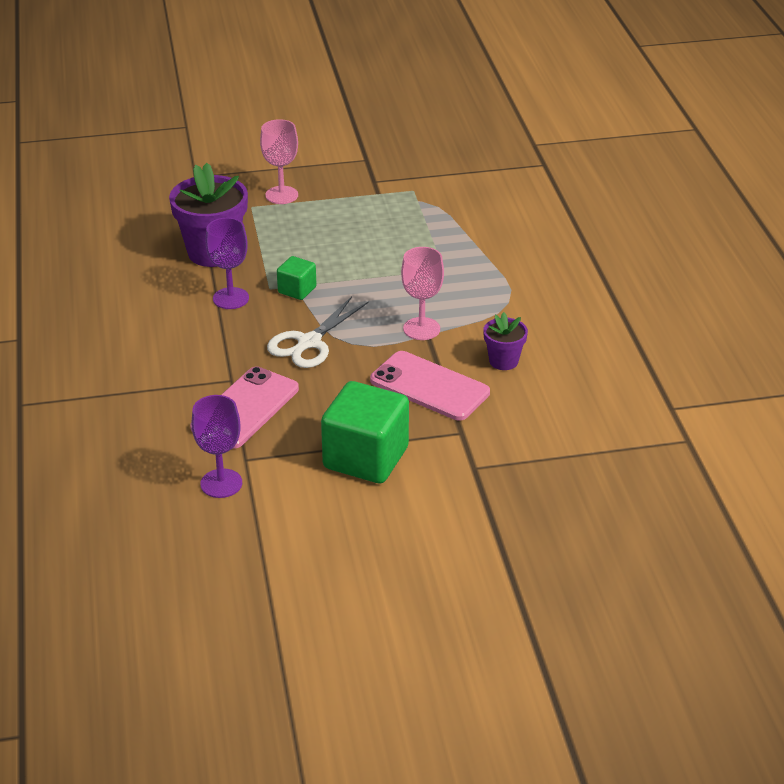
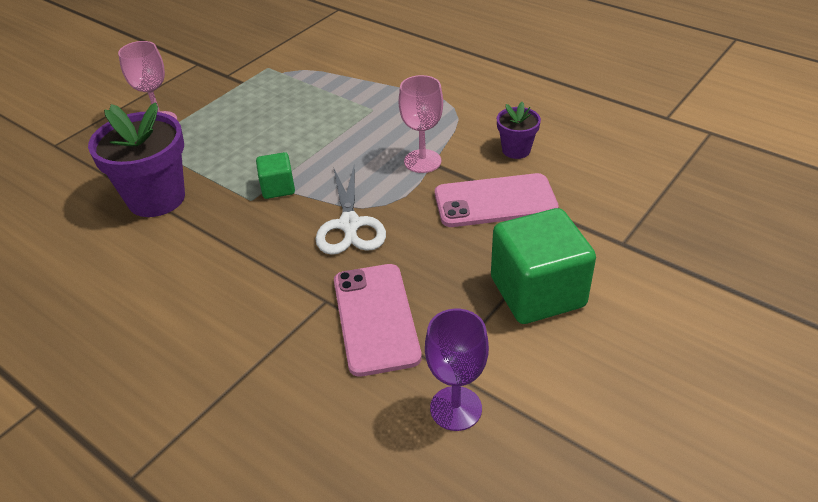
camera: 40 degrees left, 5 degrees up
purple goblet [206,218,249,309] -> none

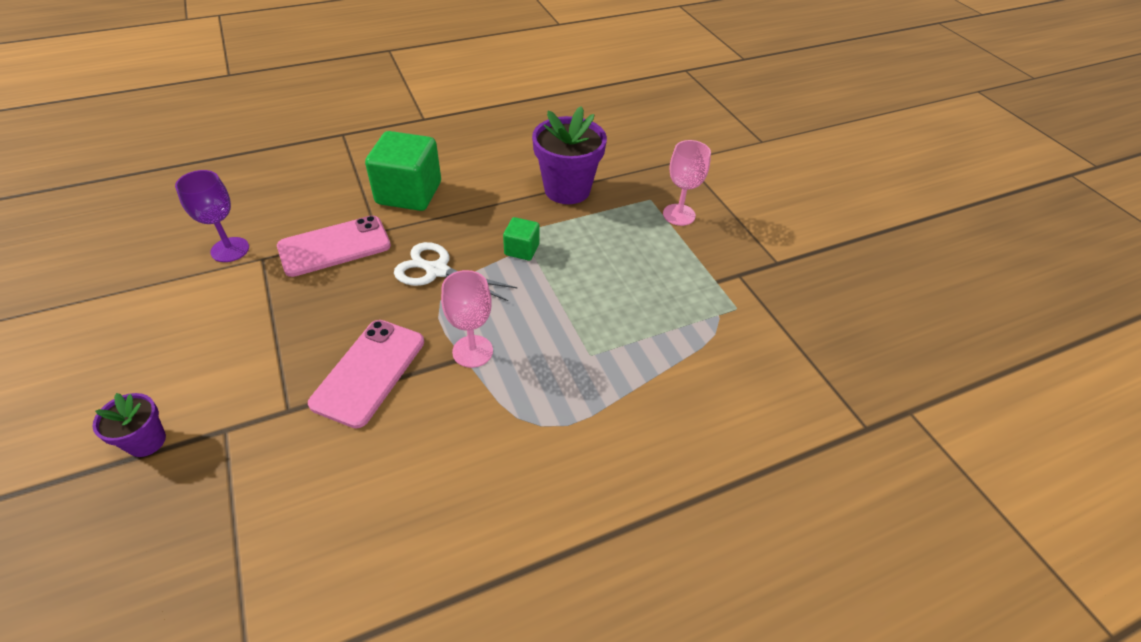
camera: 115 degrees right, 5 degrees up
pink phone [334,264,422,377] -> pink phone turned 45 degrees counterclockwise [277,216,391,277]
green cube [491,208,596,324] -> green cube moved to [365,131,441,211]
purple flower pot [497,102,541,159] -> purple flower pot moved to [92,393,166,457]

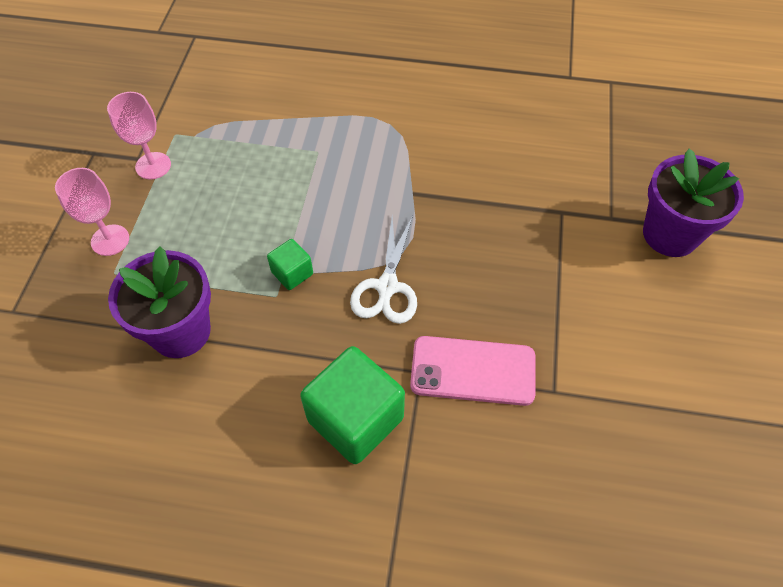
camera: 145 degrees left, 10 degrees up
purple flower pot [92,393,166,457] -> purple flower pot [643,149,744,257], size x1.91
purple goblet [175,170,249,262] -> none
pink phone [308,320,424,429] -> none
white scissors [394,242,518,301] -> white scissors turned 45 degrees clockwise [350,215,417,324]
pink goblet [441,270,493,368] -> pink goblet moved to [107,92,171,179]

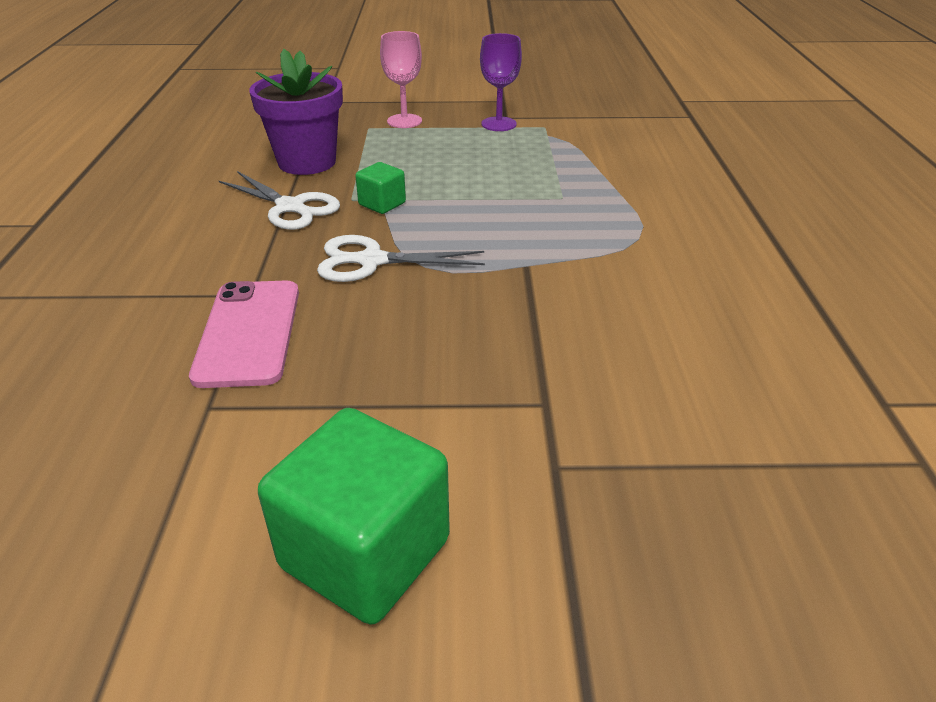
camera: 80 degrees right, 20 degrees down
pink goblet [107,92,171,179] -> purple goblet [480,33,522,131]
green cube [300,346,405,464] -> green cube moved to [258,408,450,625]
purple flower pot [643,149,744,257] -> none
none -> white scissors [219,171,340,230]

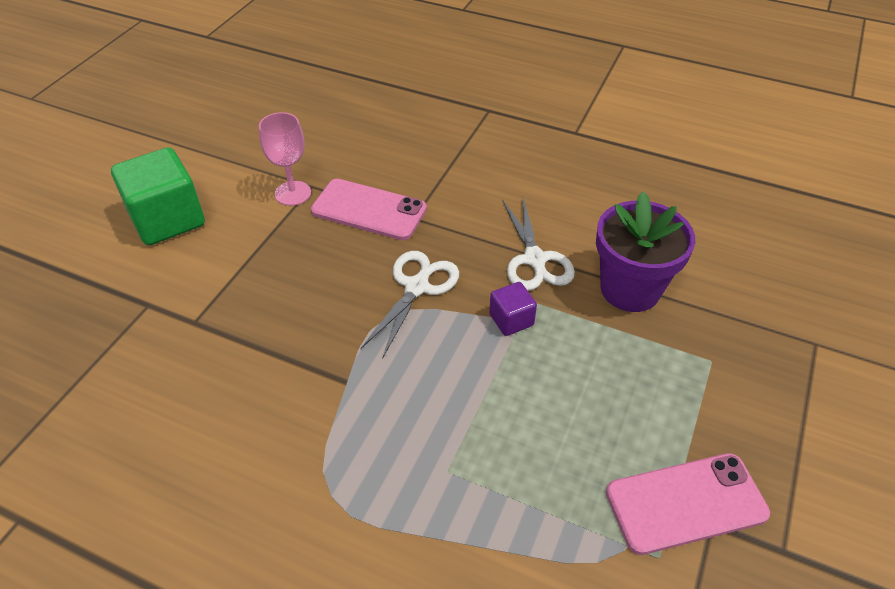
camera: 115 degrees right, 10 degrees up
white scissors [219,171,340,230] -> white scissors turned 75 degrees counterclockwise [502,198,575,291]
green cube [355,162,406,214] -> purple cube [489,282,537,336]
pink goblet [380,31,422,128] -> pink goblet moved to [259,112,311,206]
purple goblet [480,33,522,131] -> pink phone [606,453,770,555]

